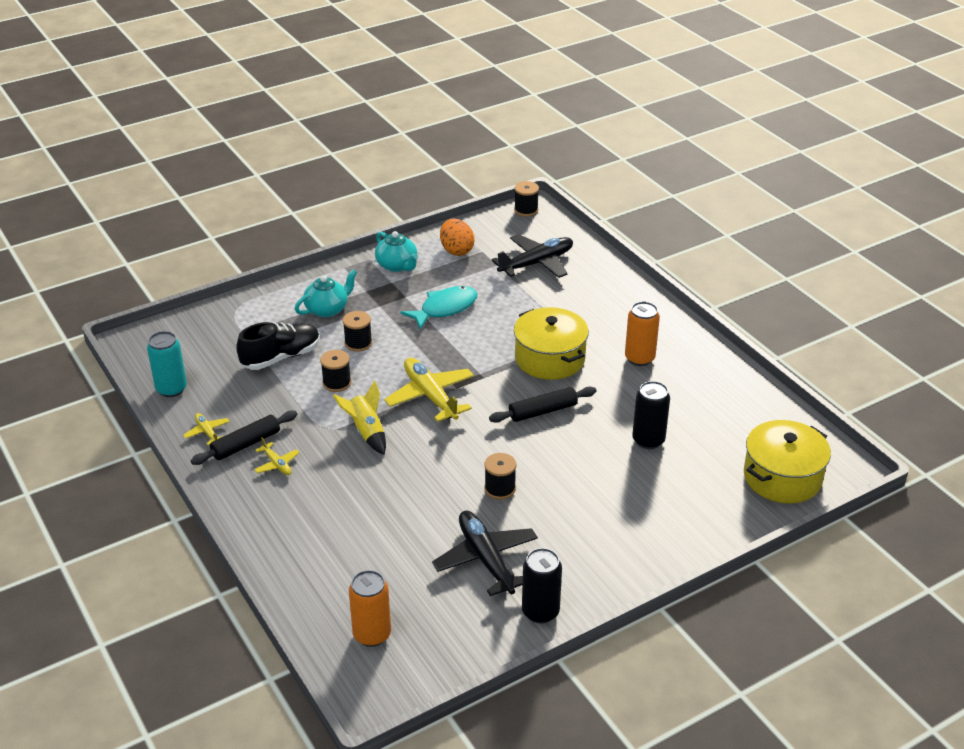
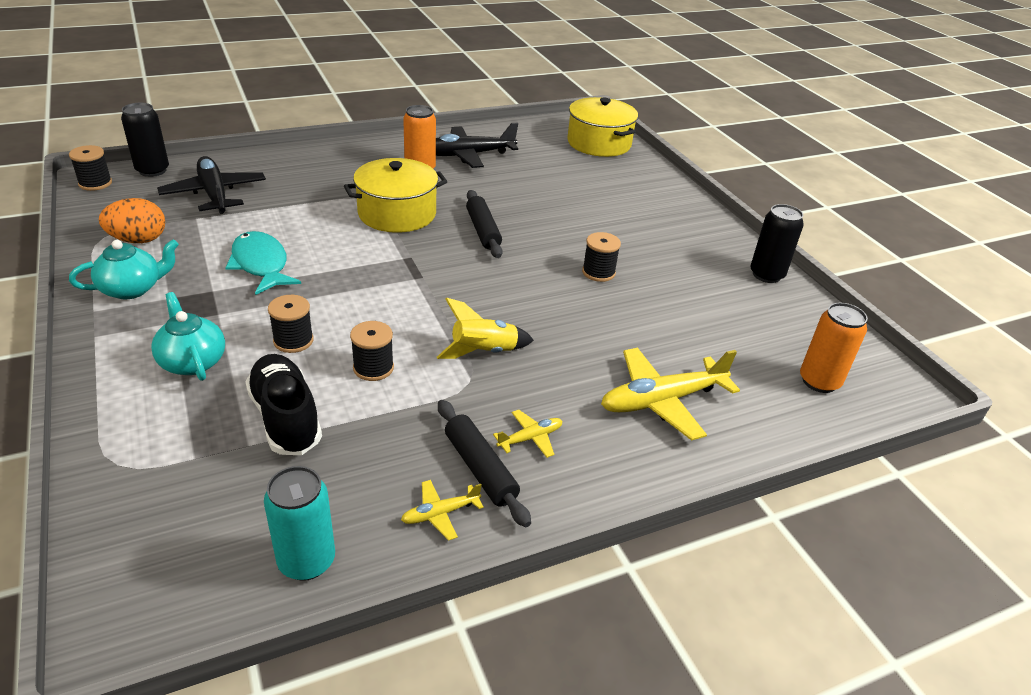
camera: 85 degrees left, 0 degrees up
yellow plane [384,358,474,422] -> yellow plane moved to [601,348,740,441]
black plane [432,511,538,596] -> black plane moved to [436,123,518,168]
black can [632,381,670,449] -> black can moved to [121,103,169,177]

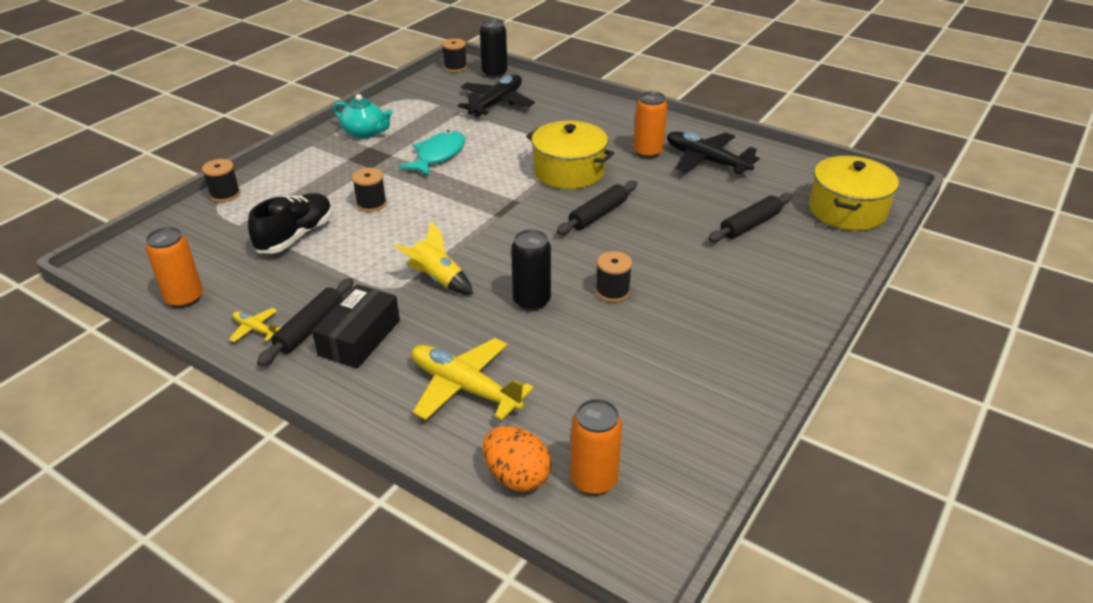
camera: 60 degrees right, 0 degrees up
orange egg [99,198,165,243] -> orange egg moved to [483,426,551,492]
turquoise teapot [151,292,225,381] -> none
turquoise can [264,466,335,581] -> orange can [145,227,203,308]
black spool [350,321,394,381] -> black spool moved to [202,159,240,202]
yellow plane [493,410,562,458] -> black box [312,284,400,369]
black can [750,204,804,283] -> black can moved to [511,229,551,311]
none -> black rolling pin [708,193,792,242]

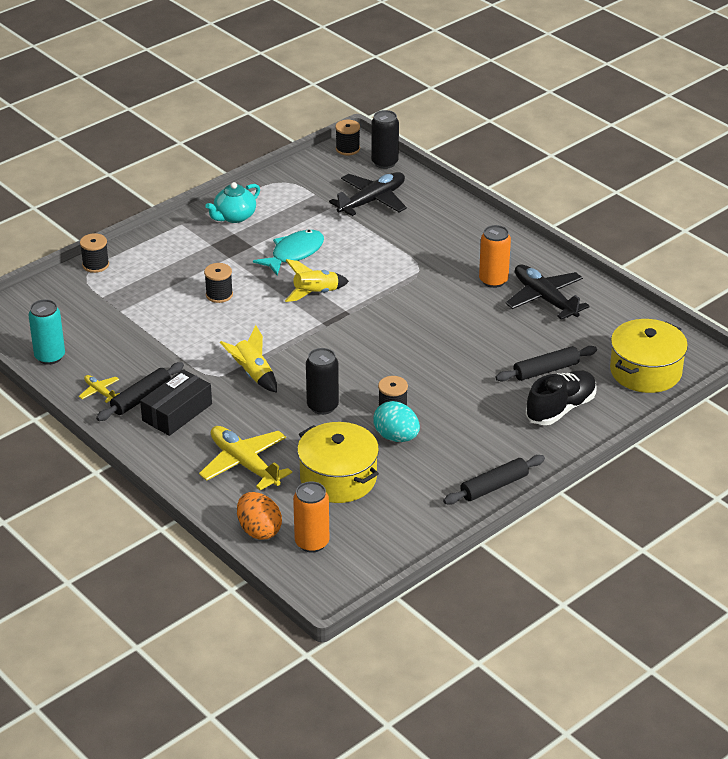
camera: 15 degrees right, 0 degrees up
orange can [145,227,203,308] -> turquoise can [29,299,65,365]
black shoe [248,193,333,254] -> black shoe moved to [526,370,597,425]
turquoise teapot [333,94,393,138] -> turquoise teapot turned 90 degrees clockwise [205,182,260,223]
yellow pot [526,120,614,189] -> yellow pot moved to [297,422,379,503]
black rolling pin [557,181,637,235] -> black rolling pin moved to [443,455,545,505]
none -> yellow rocket [285,259,349,302]
none -> turquoise egg [373,401,420,442]

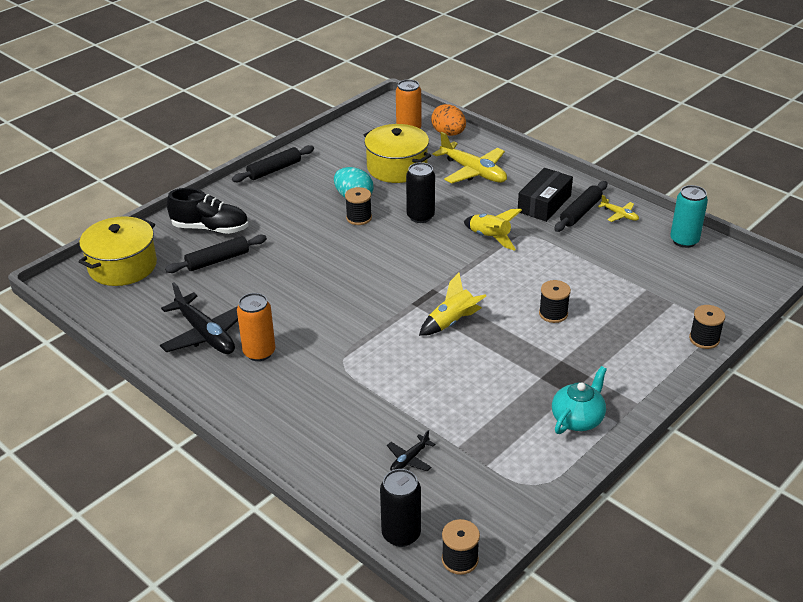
camera: 175 degrees right, 0 degrees up
turquoise fish [253,230,324,275] -> none
black plane [329,172,407,216] -> black plane [387,430,435,471], size x0.48
black shoe [526,370,597,425] -> black shoe turned 120 degrees counterclockwise [167,188,248,234]

